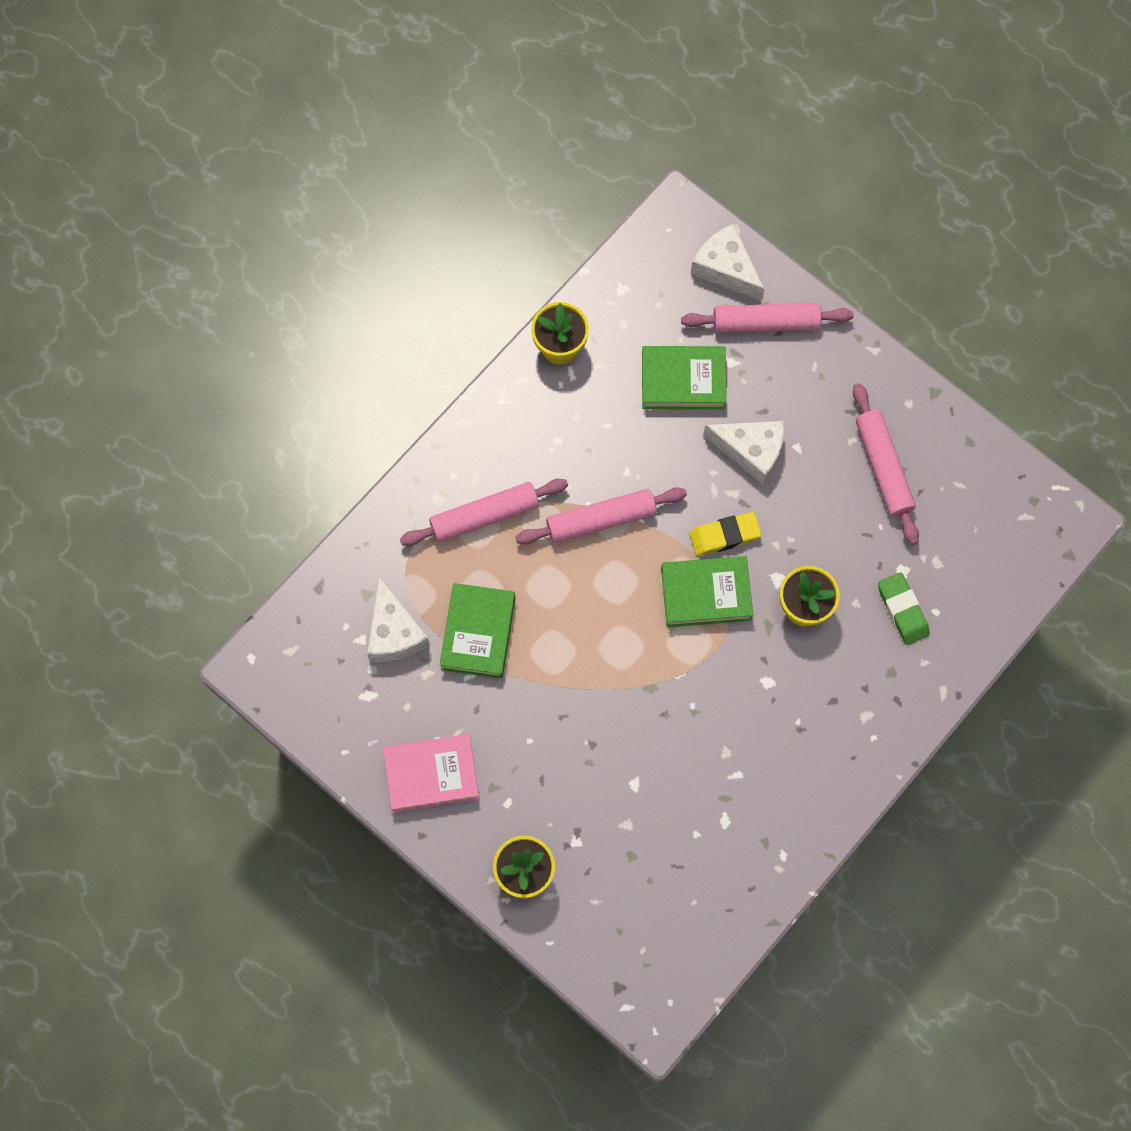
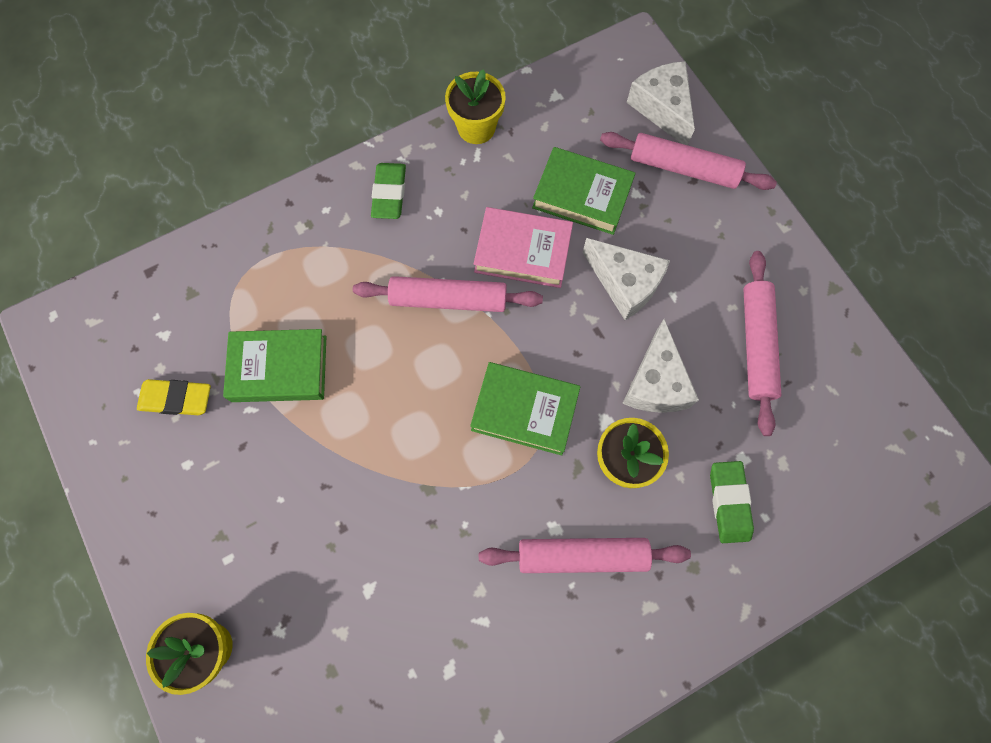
camera: 20 degrees right, 0 degrees up
white cheese [367,577,430,662] -> white cheese moved to [622,319,699,413]
pink book [383,734,479,813] -> pink book moved to [474,207,573,288]
pink rolling pin [400,479,568,546] -> pink rolling pin moved to [479,538,691,573]
green book [440,583,515,679] -> green book turned 60 degrees clockwise [223,329,327,402]
yellow eraser [689,512,762,556] -> yellow eraser moved to [137,379,211,415]
none -> green eraser [371,163,406,219]

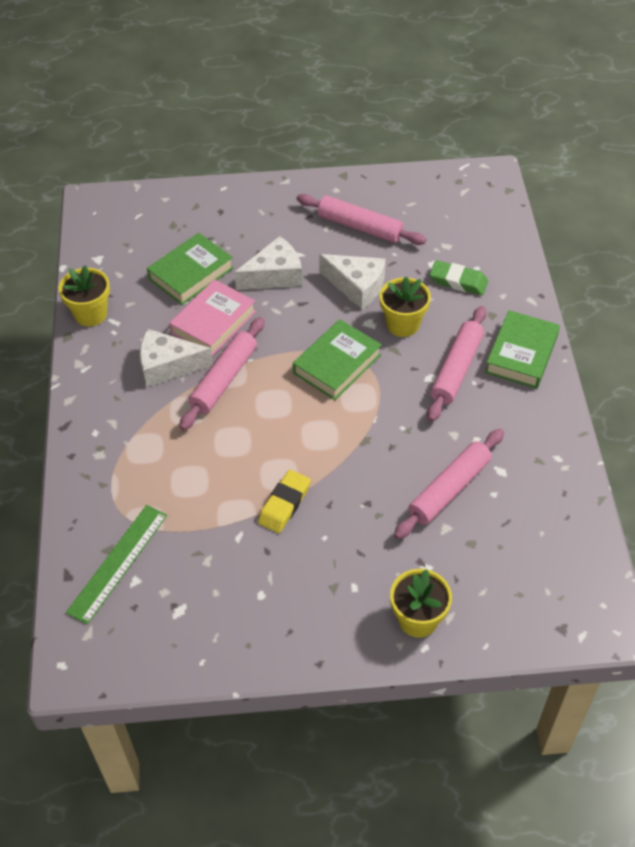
camera: 65 degrees left, 20 degrees down
yellow eraser [137,379,211,415] -> yellow eraser moved to [258,470,311,533]
green book [223,329,327,402] -> green book moved to [485,310,560,389]
green eraser [371,163,406,219] -> none
pink rolling pin [600,132,777,190] -> pink rolling pin moved to [394,429,504,539]
white cheese [627,61,695,145] -> white cheese moved to [140,329,213,387]
none -> green ruler [66,505,167,625]

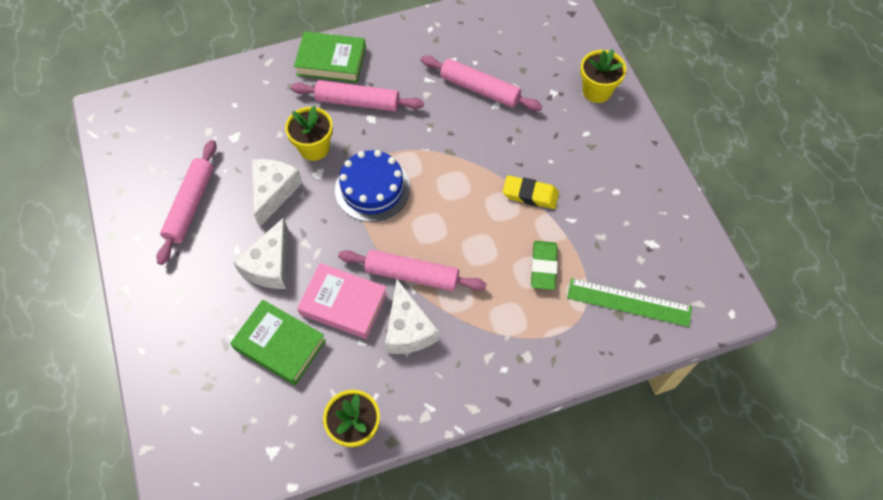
camera: 105 degrees left, 10 degrees up
white cheese [234,236,302,290] -> white cheese turned 120 degrees counterclockwise [233,217,288,289]
green book [293,319,382,400] -> blue cake [335,150,410,222]
green eraser [430,260,488,295] -> green eraser moved to [531,241,558,290]

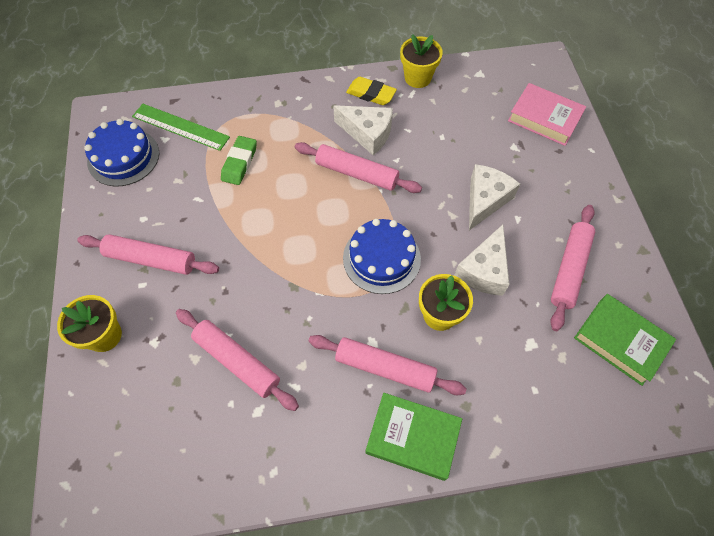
camera: 170 degrees left, 0 degrees up
green book [230,300,326,385] -> green book moved to [574,294,676,386]
pink book [297,263,387,339] -> pink book moved to [508,83,586,146]
white cheese [385,279,439,354] -> white cheese turned 120 degrees clockwise [333,105,393,155]
yellow eraser [503,175,559,209] -> yellow eraser moved to [346,77,397,105]
none -> pink rolling pin [77,234,219,275]
none -> blue cake [84,119,159,187]

